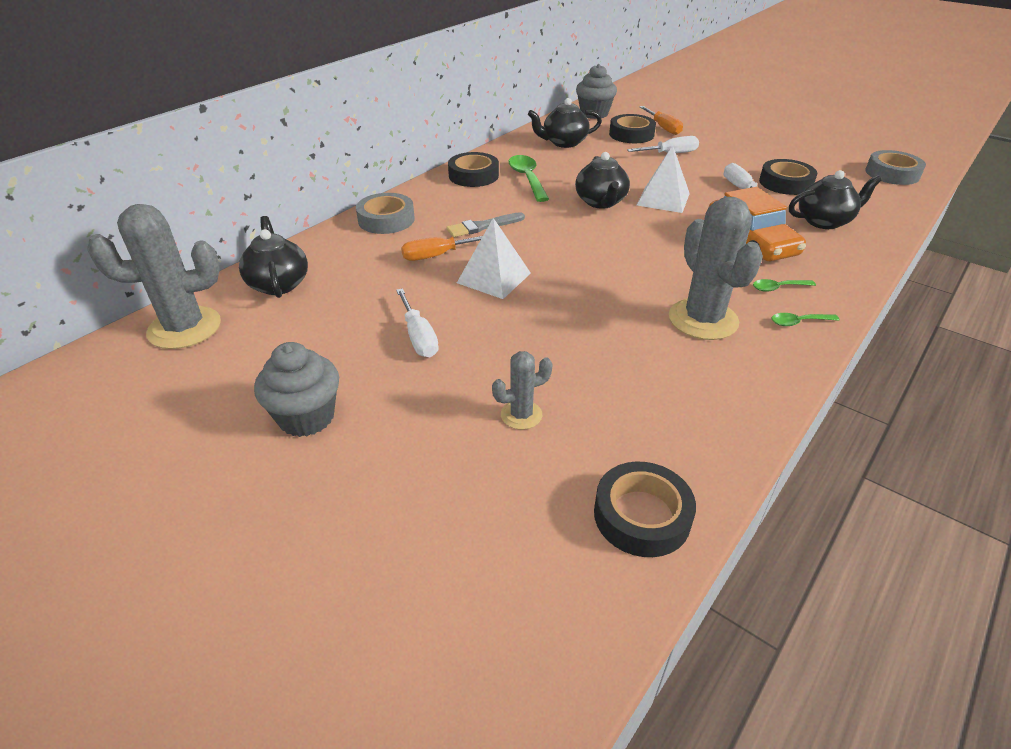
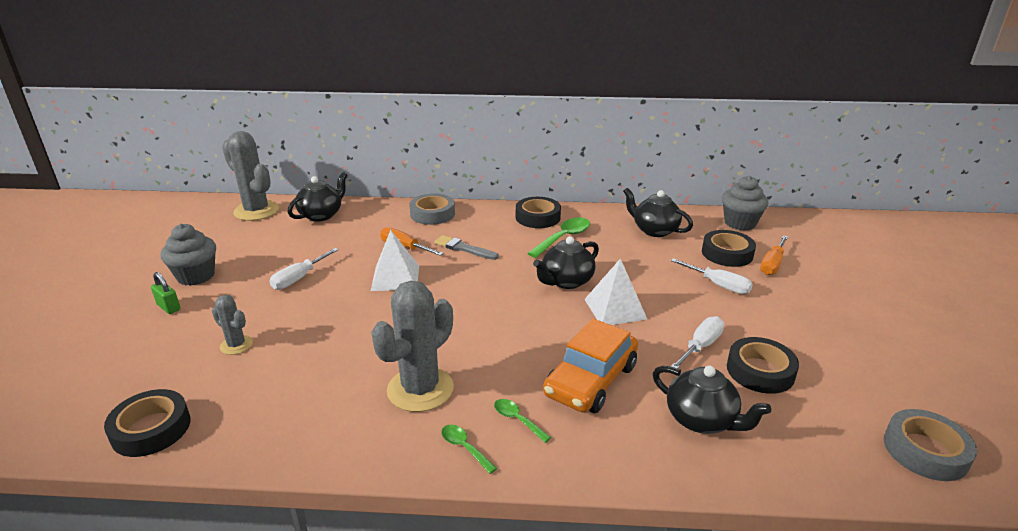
camera: 55 degrees right, 10 degrees down
none -> green padlock [151,272,180,314]

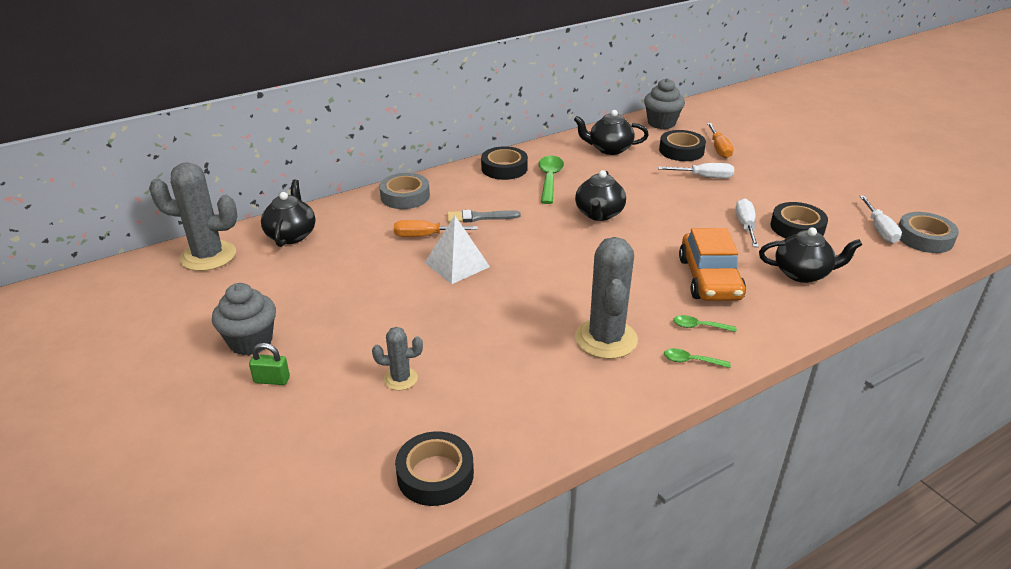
camera: 35 degrees left, 5 degrees up
white screwdriver [269,248,339,290] -> white screwdriver moved to [860,196,902,243]
white pyramid [584,258,647,325] -> none

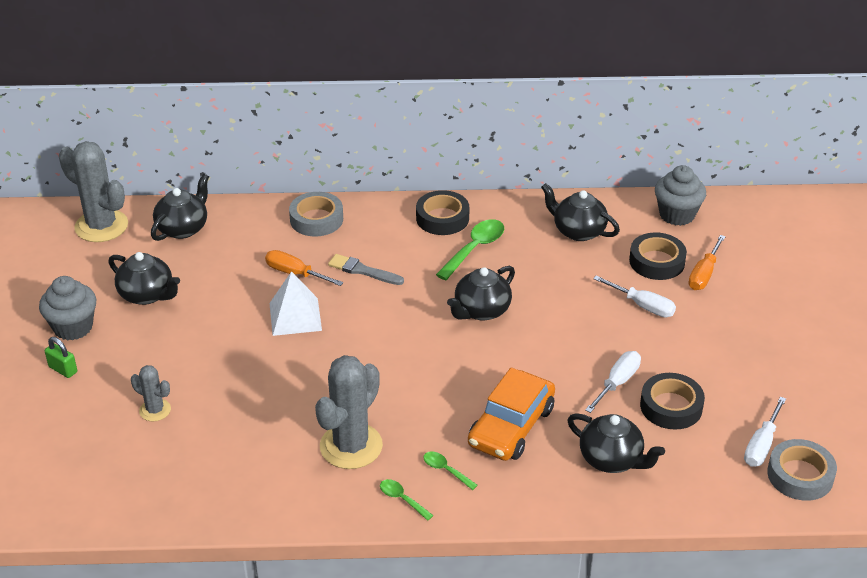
camera: 30 degrees right, 5 degrees up
black tape [395,431,474,506] -> none
none -> black teapot [108,252,180,305]

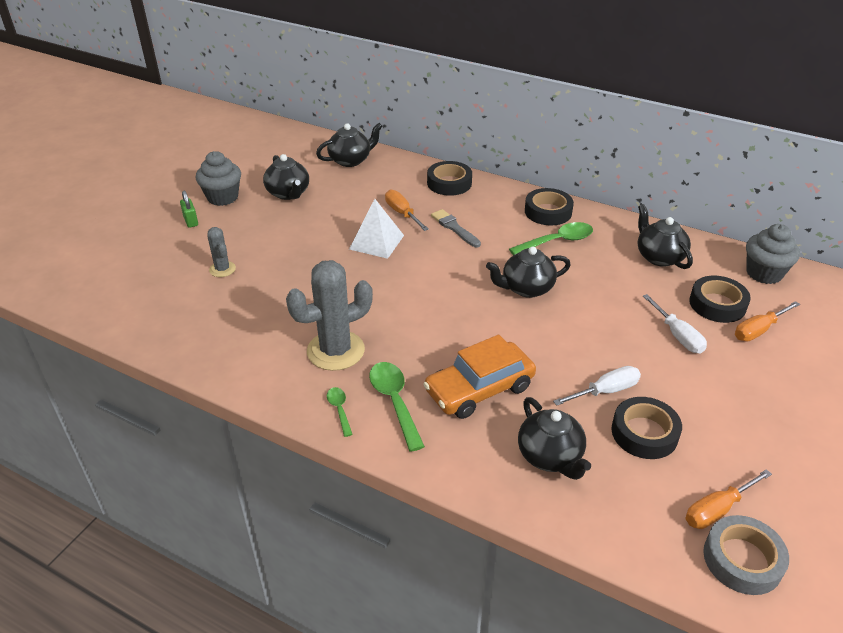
camera: 30 degrees right, 0 degrees up
grey cactus [59,141,128,242] -> none
grey tape [289,192,343,236] -> black tape [427,161,472,196]
green spoon [423,451,478,490] -> green spoon [369,362,425,452], size x1.84
white screwdriver [744,397,786,467] -> orange screwdriver [685,469,772,529]

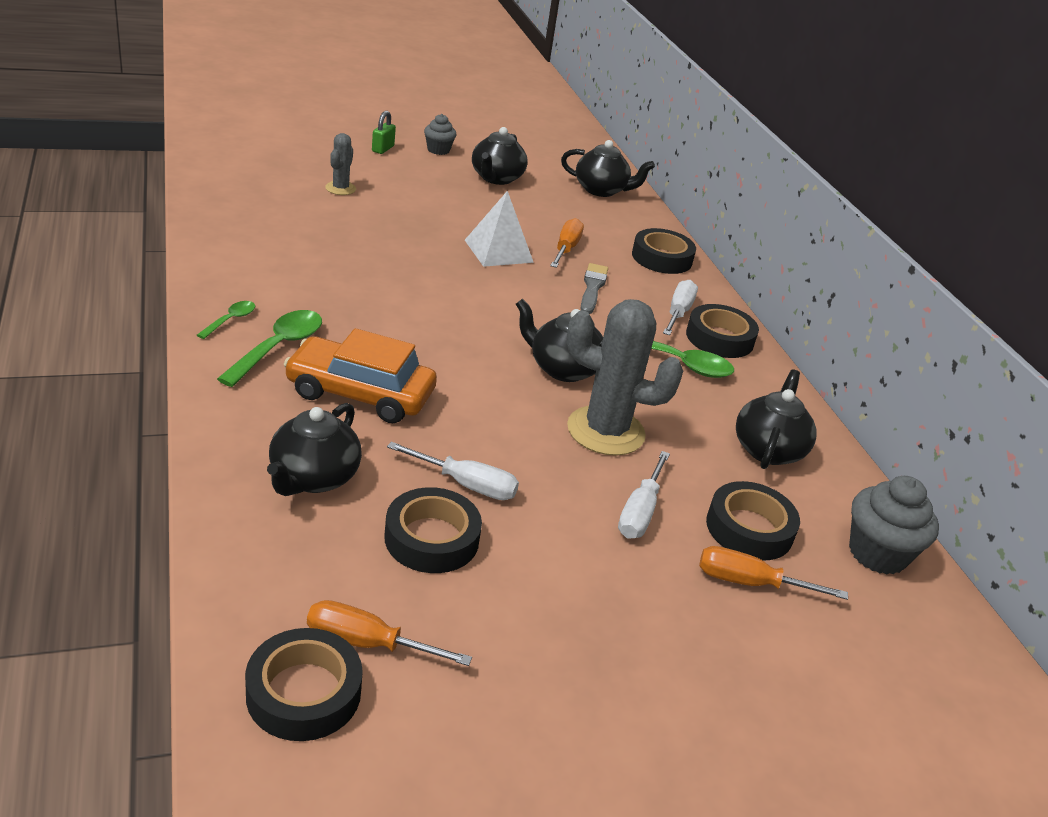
camera: 40 degrees right, 5 degrees down
grey cupcake [196,151,241,206] -> grey cupcake [424,114,457,155], size x0.62
grey cactus [286,260,373,371] -> grey cactus moved to [566,299,683,456]
grey tape [703,515,789,595] -> black tape [245,628,363,741]
none -> white screwdriver [663,280,698,335]

